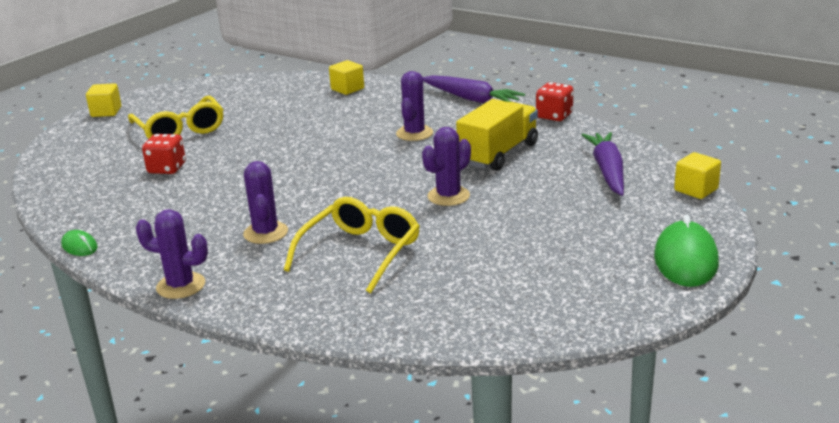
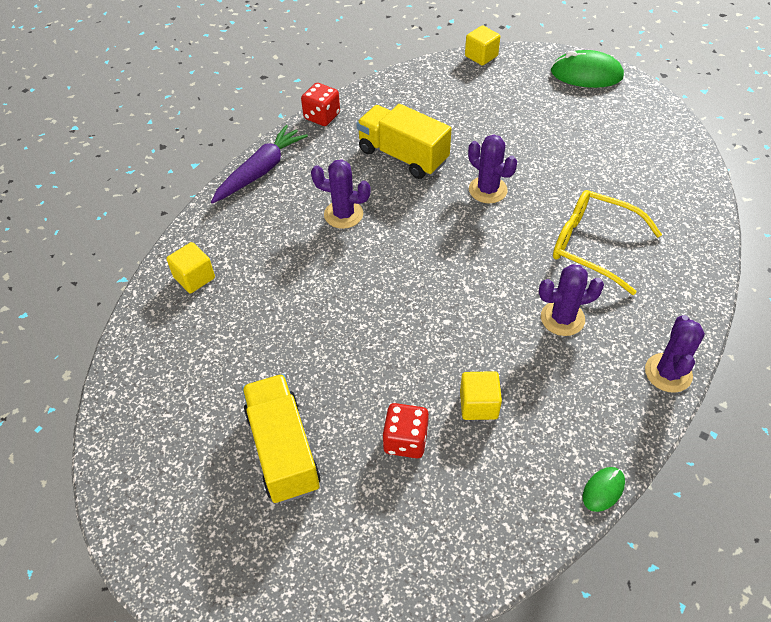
camera: 90 degrees left, 25 degrees up
yellow cube [86,83,121,117] -> yellow cube moved to [460,371,502,420]
yellow glasses [128,95,224,139] -> yellow truck [242,374,321,503]
purple carrot [582,132,624,196] -> none

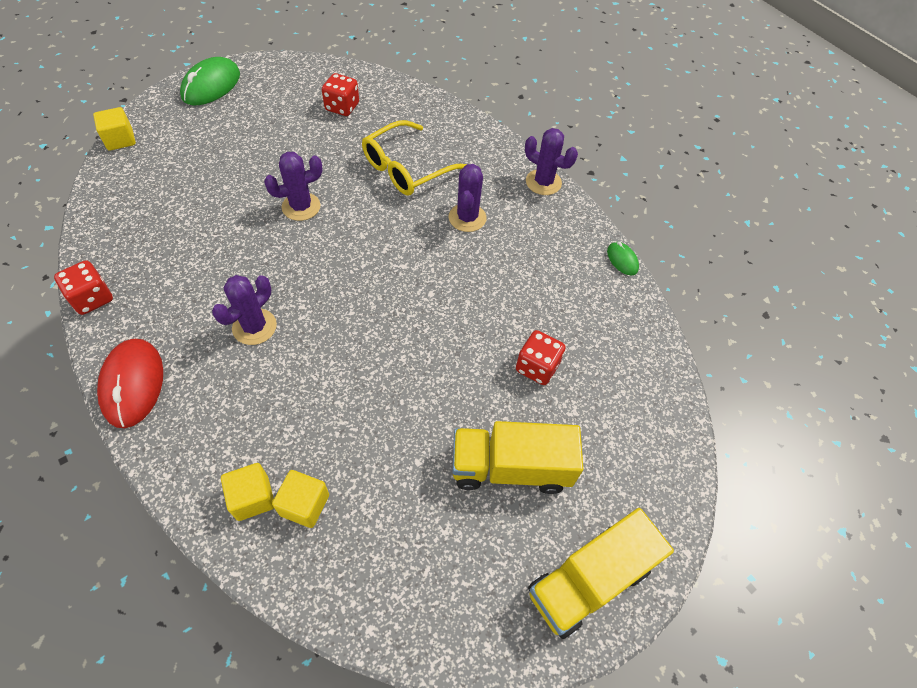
camera: 75 degrees left, 5 degrees up
purple carrot [211,125,308,204] -> red mouse [97,339,163,428]
yellow truck [356,104,452,179] -> yellow truck moved to [528,508,674,639]
yellow cube [460,371,502,420] -> yellow cube moved to [272,470,329,528]
none -> red dice [322,73,359,116]

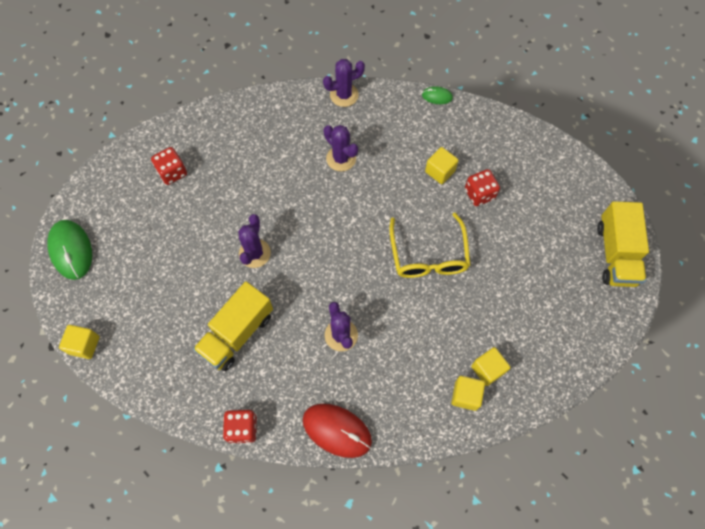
camera: 50 degrees left, 10 degrees up
yellow glasses [362,120,466,196] -> yellow glasses moved to [389,213,470,278]
yellow truck [453,421,583,494] -> yellow truck moved to [193,281,273,371]
none -> yellow cube [425,147,459,184]

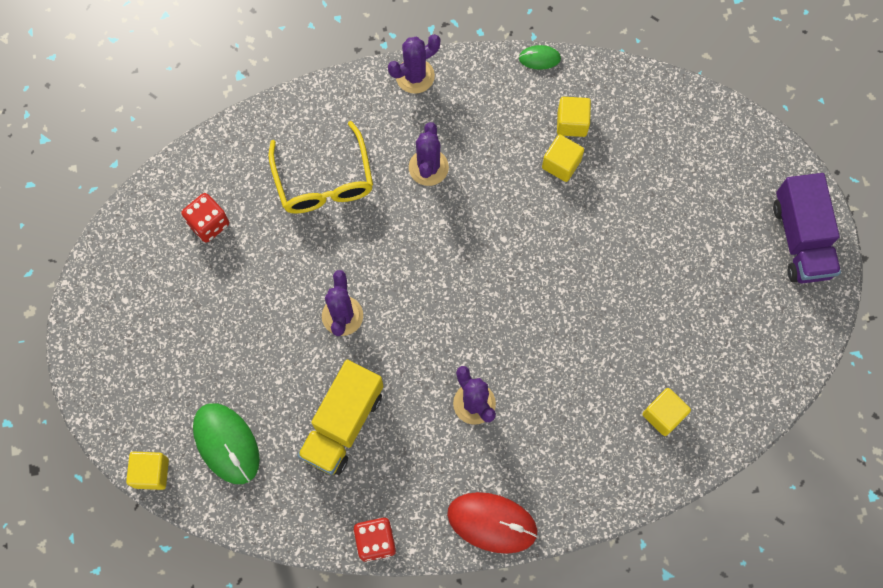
camera: 10 degrees left, 5 degrees up
green mouse [48,220,92,280] -> green mouse moved to [193,403,260,484]
purple cactus [323,125,358,171] -> purple cactus turned 60 degrees clockwise [409,122,449,186]
yellow glasses [389,213,470,278] -> yellow glasses moved to [268,121,373,214]
yellow cube [451,376,485,411] -> yellow cube moved to [557,97,591,137]
red dice [465,169,500,206] -> none
yellow truck [597,201,649,287] -> purple truck [773,173,841,283]

